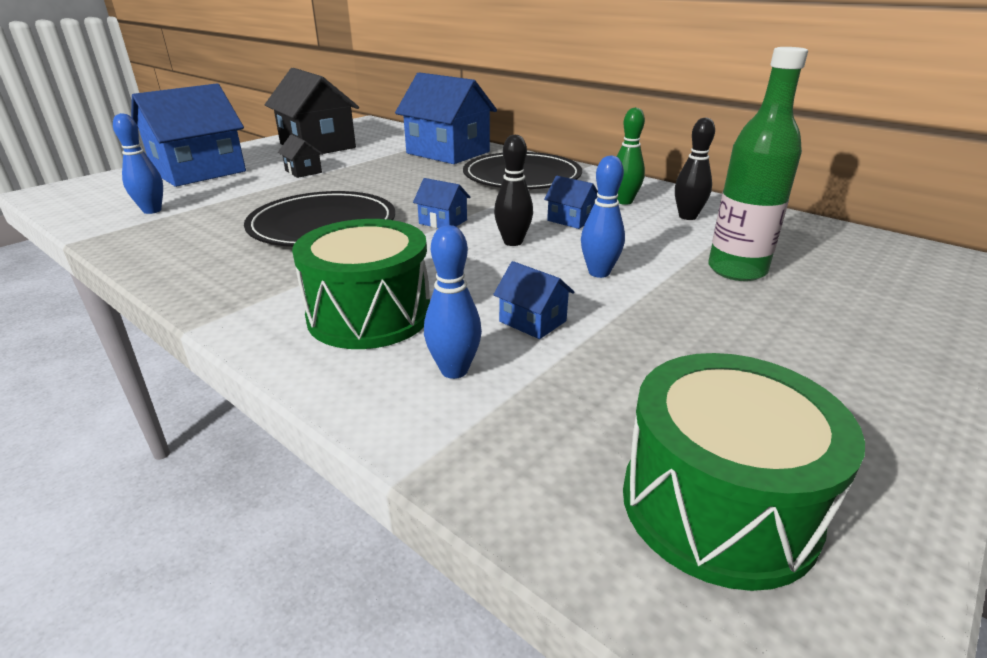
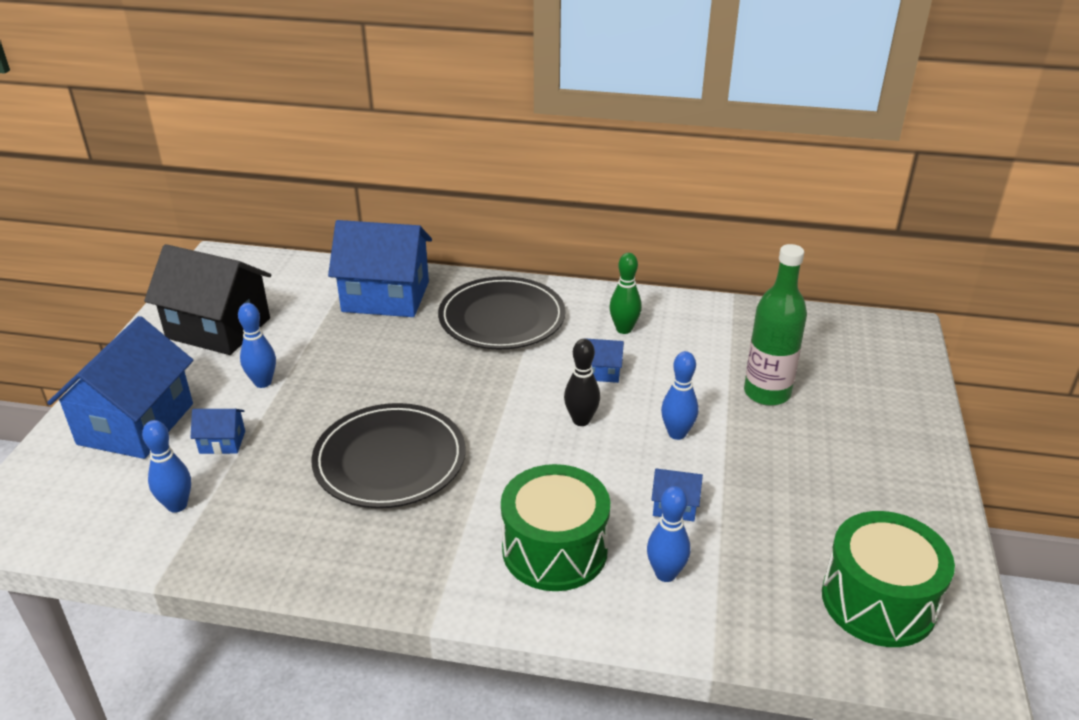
camera: 30 degrees left, 5 degrees up
black house [278,134,323,178] -> blue bowling pin [238,303,276,388]
blue house [413,178,471,228] -> blue house moved to [190,409,245,454]
black bowling pin [675,117,715,220] -> none

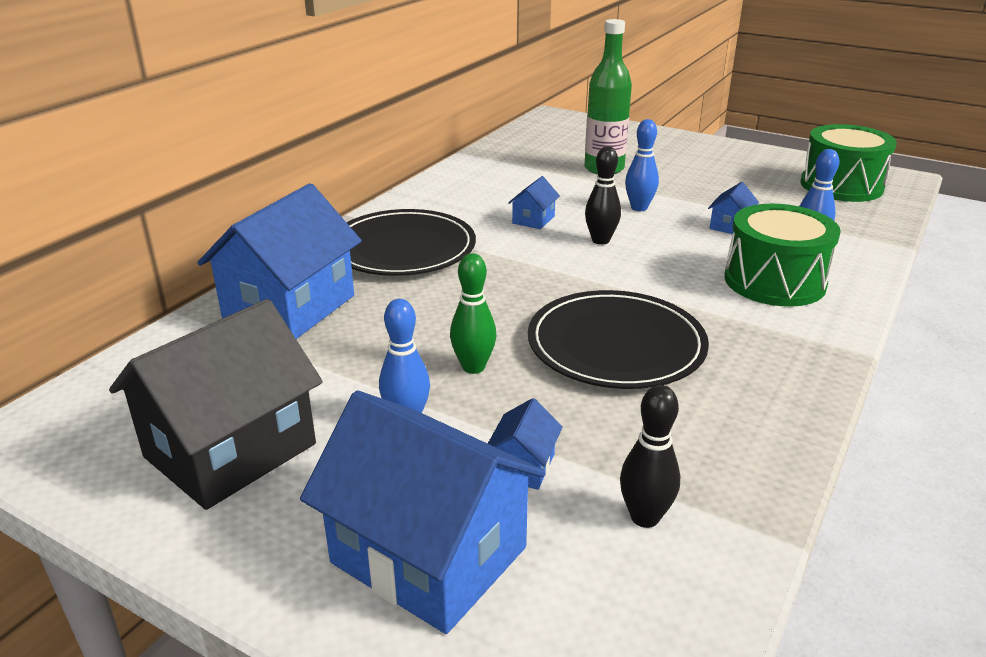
camera: 70 degrees left, 5 degrees down
blue bowling pin [142,420,191,513] -> black bowling pin [620,385,680,528]
green bowling pin [609,253,642,334] -> green bowling pin moved to [450,253,496,374]

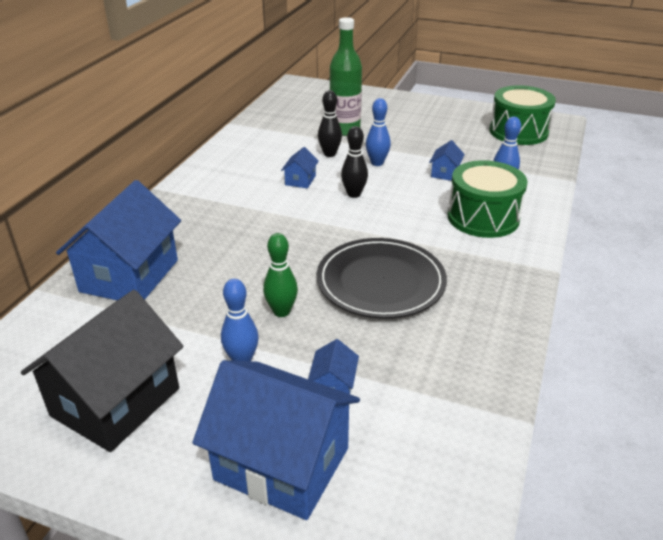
camera: 10 degrees left, 5 degrees up
black plate [346,209,476,276] -> none
black bowling pin [620,385,680,528] -> black bowling pin moved to [318,90,342,157]

